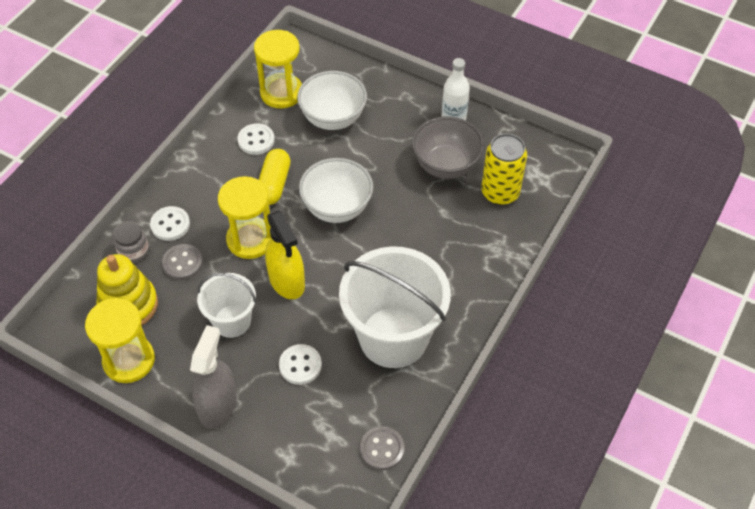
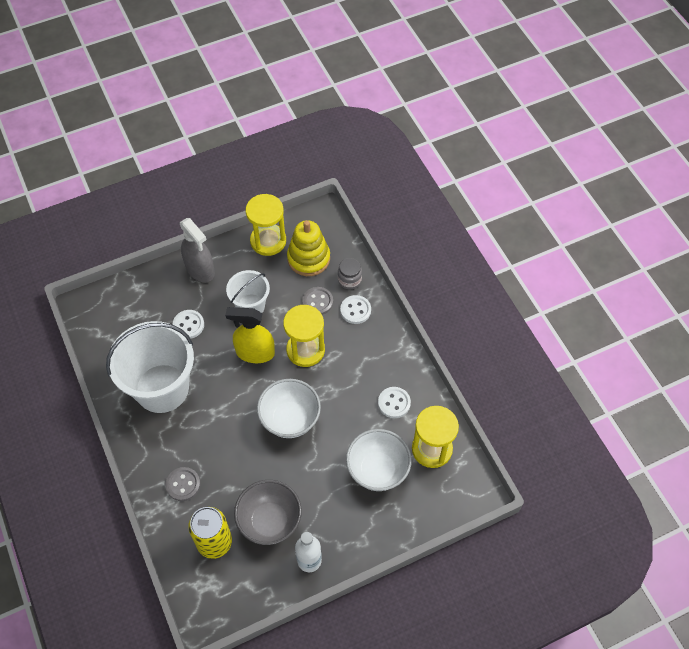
camera: 125 degrees right, 5 degrees up
yellow capsule [259,149,291,205] -> none
grey button [360,426,404,470] -> grey button moved to [166,467,200,501]

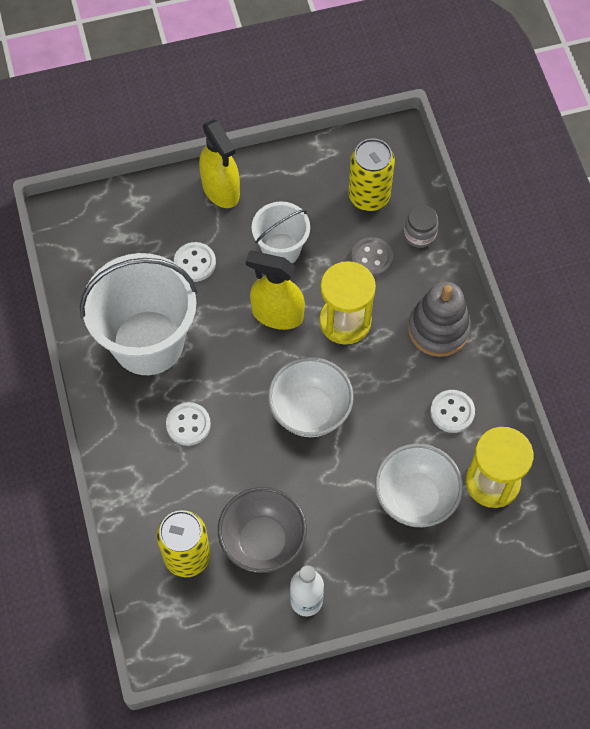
camera: 10 degrees right, 5 degrees up
grey button [166,467,200,501] -> none
grey spray bottle [180,218,215,282] -> yellow spray bottle [199,119,240,208]
yellow hourglass [246,194,286,256] -> none
yellow stacking toy [287,220,330,276] -> yellow can [348,139,395,211]
white button [340,295,371,324] -> white button moved to [166,402,211,446]
none -> grey stacking toy [408,282,471,357]

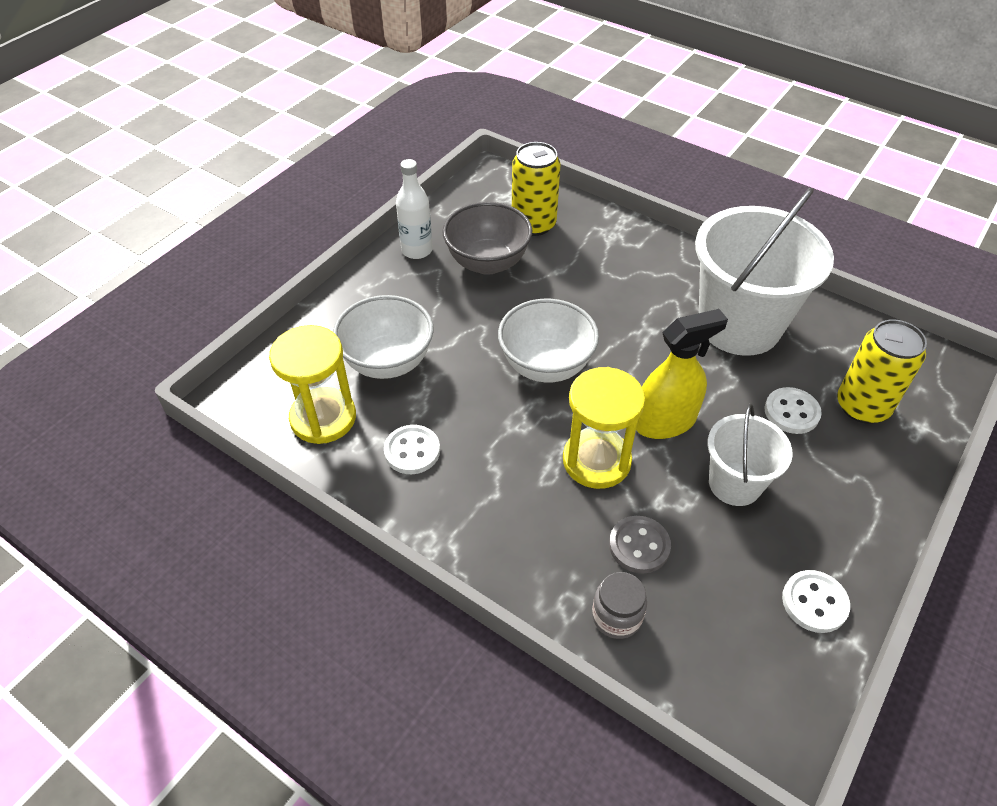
camera: 140 degrees right, 15 degrees down
white button [166,402,211,446] -> white button moved to [782,570,850,633]
yellow spray bottle [199,119,240,208] -> none
yellow can [348,139,395,211] -> yellow can moved to [837,319,927,424]
grey stacking toy [408,282,471,357] -> none

